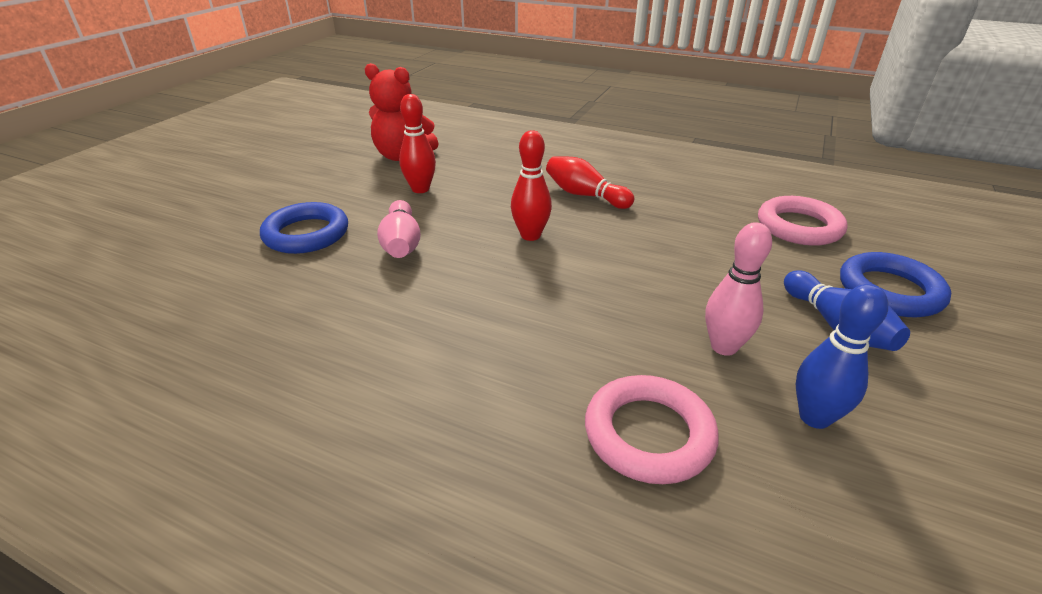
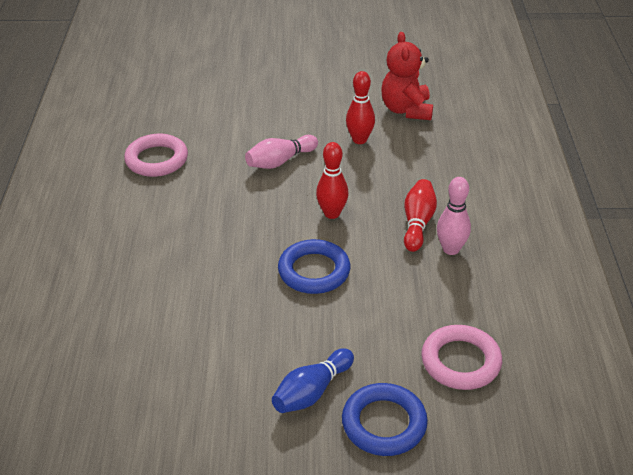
camera: 65 degrees right, 5 degrees up
blue ring [260,202,348,254] -> blue ring moved to [278,239,350,294]
pink ring [585,375,719,484] -> pink ring moved to [124,134,188,177]
pink bowling pin [705,222,772,356] -> pink bowling pin moved to [437,177,471,255]
blue bowling pin [796,284,888,429] -> none

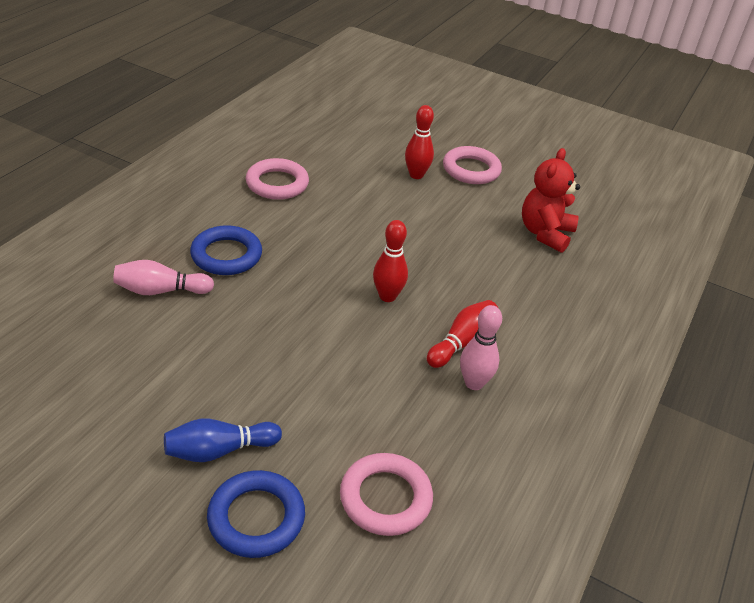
camera: 25 degrees right, 0 degrees up
pink bowling pin [245,135,318,169] -> pink bowling pin moved to [113,260,214,295]
blue ring [278,239,350,294] -> blue ring moved to [190,225,262,275]
red bowling pin [346,71,375,144] -> red bowling pin moved to [405,105,434,179]
none -> pink ring [443,146,502,184]

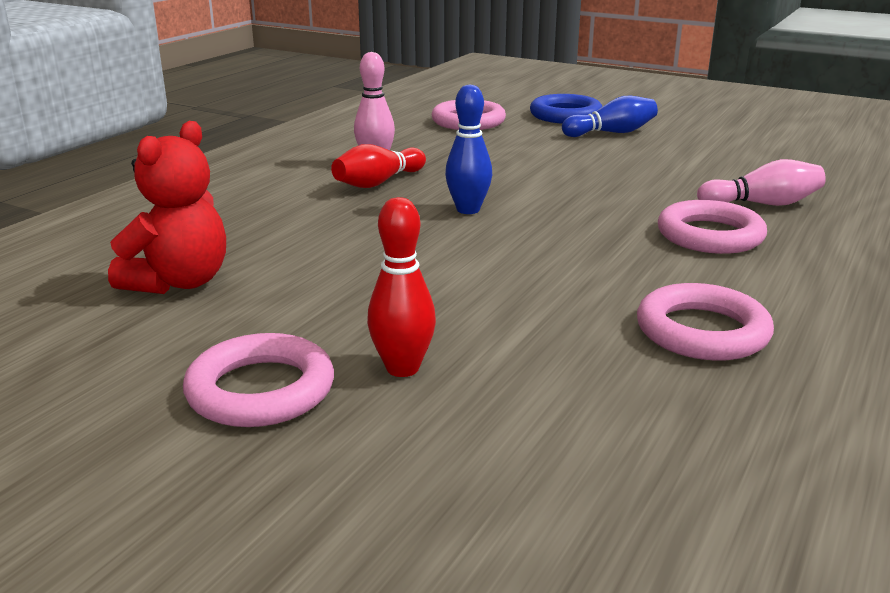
camera: 175 degrees left, 15 degrees down
blue ring [190,225,262,275] -> pink ring [658,200,767,254]
red bowling pin [373,220,408,302] -> blue bowling pin [445,85,492,214]

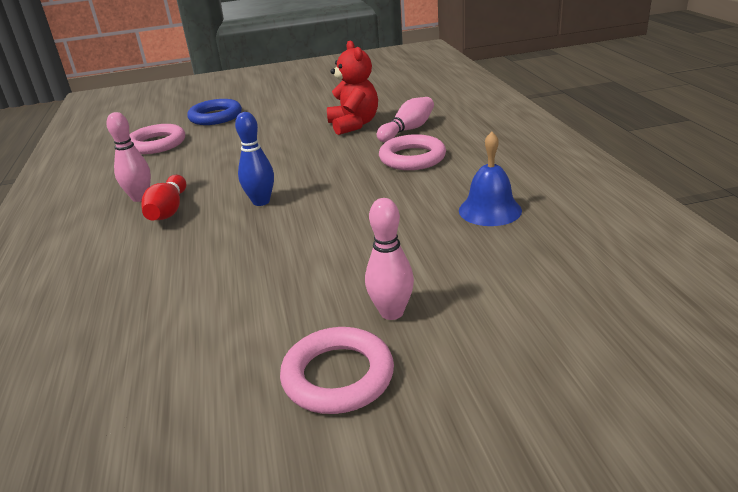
camera: 40 degrees left, 5 degrees up
red teddy bear [108,121,226,294] -> red teddy bear moved to [327,41,378,135]
red bowling pin [367,197,436,377] -> pink bowling pin [365,198,414,320]
blue bowling pin [562,96,658,137] -> none
pink ring [637,283,774,361] -> blue bell [459,132,522,226]

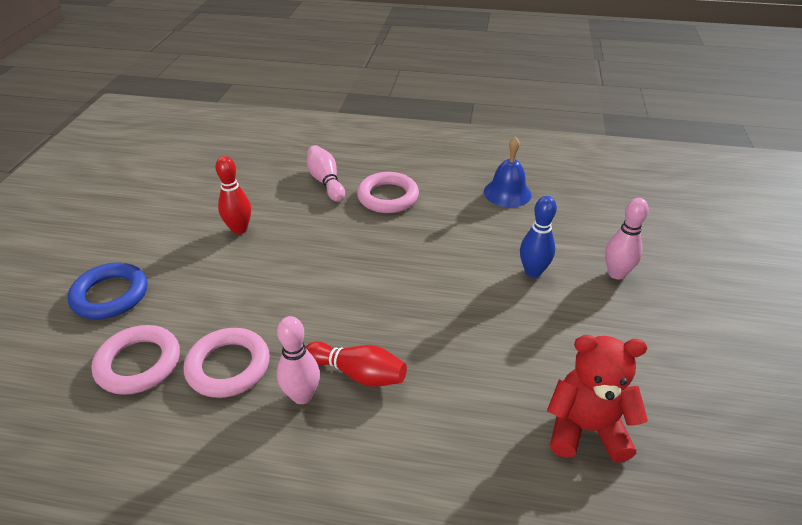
camera: 70 degrees left, 10 degrees up
blue bowling pin [235,112,274,206] -> blue bowling pin moved to [520,196,557,278]
pink ring [280,327,394,414] -> pink ring moved to [184,328,270,398]
red teddy bear [327,41,378,135] -> red teddy bear moved to [547,335,648,463]
none -> red bowling pin [215,156,251,234]

